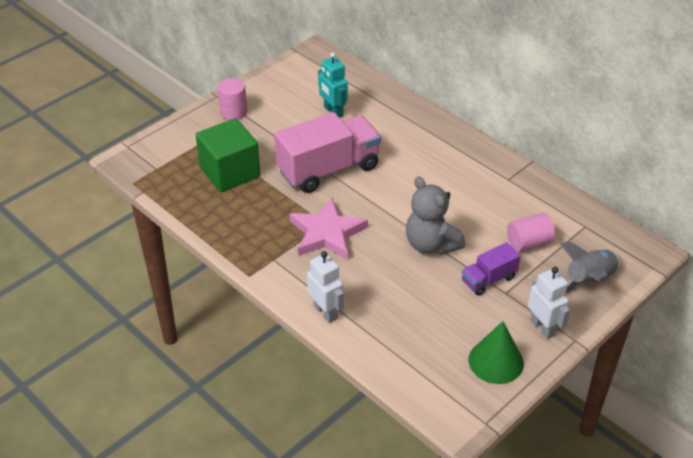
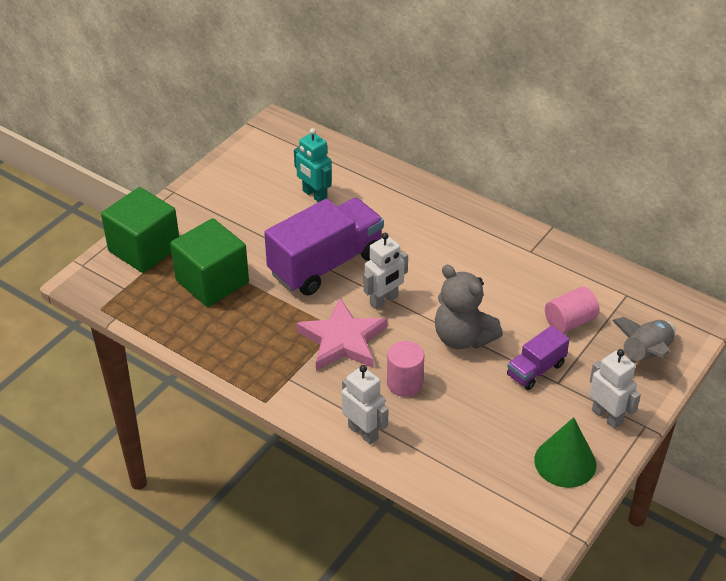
camera: 10 degrees left, 0 degrees up
pink cylinder [218,78,247,120] -> pink cylinder moved to [387,341,424,397]
pink truck [274,112,381,193] -> purple truck [264,198,384,295]
none -> green cube [101,187,179,273]
none -> white robot [364,233,408,310]

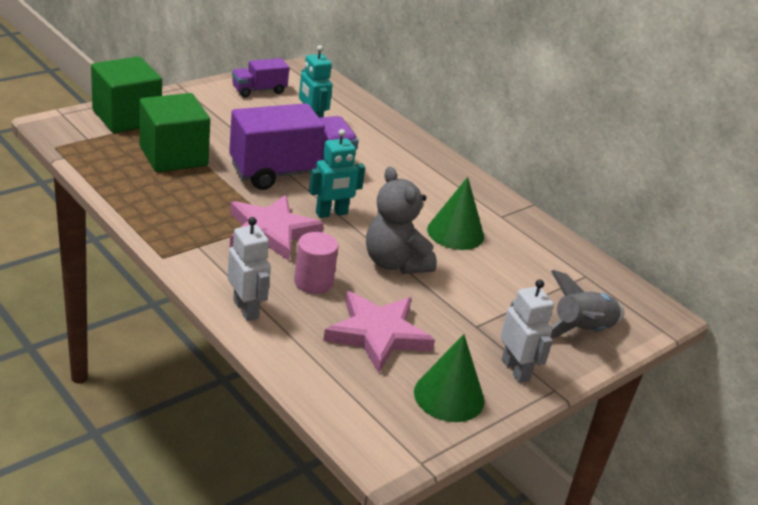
camera: 10 degrees right, 10 degrees down
white robot [364,233,408,310] -> turquoise robot [309,129,365,218]
purple truck [507,326,570,390] -> purple truck moved to [232,58,289,97]
pink cylinder [545,287,599,333] -> none
none -> pink star [323,291,435,373]
none -> green cone [427,177,484,250]

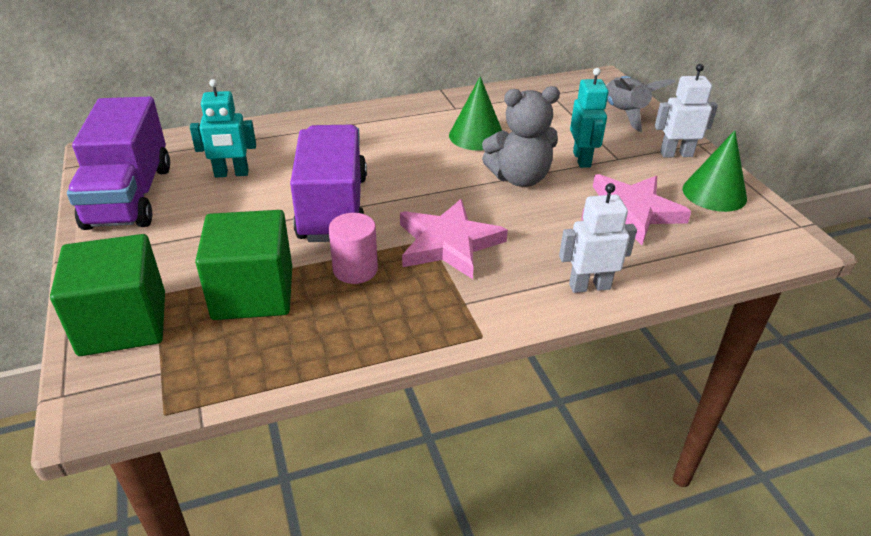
camera: 65 degrees left, 5 degrees up
purple truck [232,58,289,97] -> purple truck [67,97,170,230], size x1.98
pink cylinder [294,232,338,294] -> pink cylinder moved to [329,213,378,284]
turquoise robot [309,129,365,218] -> turquoise robot moved to [570,68,609,168]

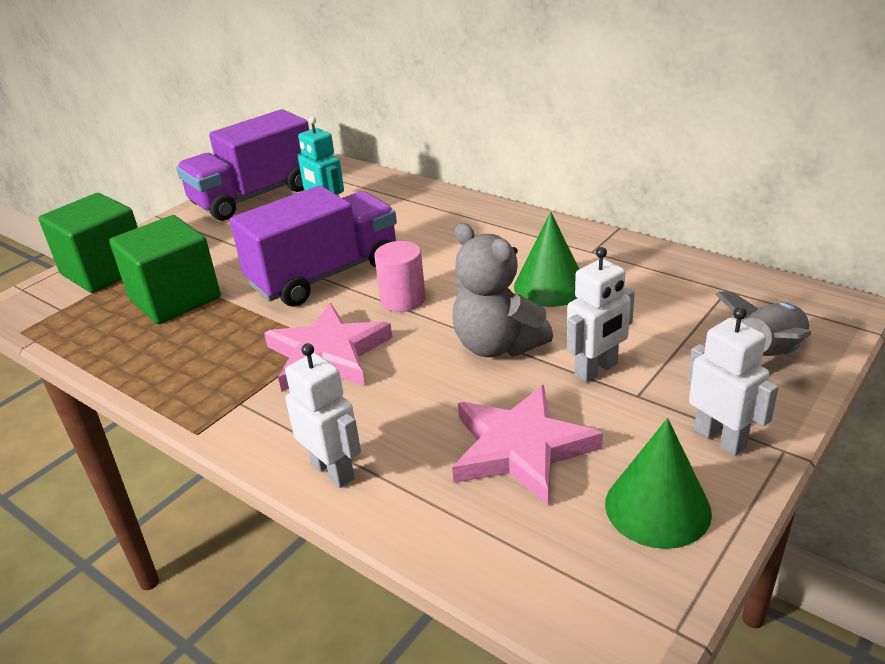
camera: 60 degrees right, 5 degrees down
pink cylinder [329,213,378,284] -> pink cylinder moved to [374,241,425,312]
turquoise robot [570,68,609,168] -> white robot [567,247,635,382]

